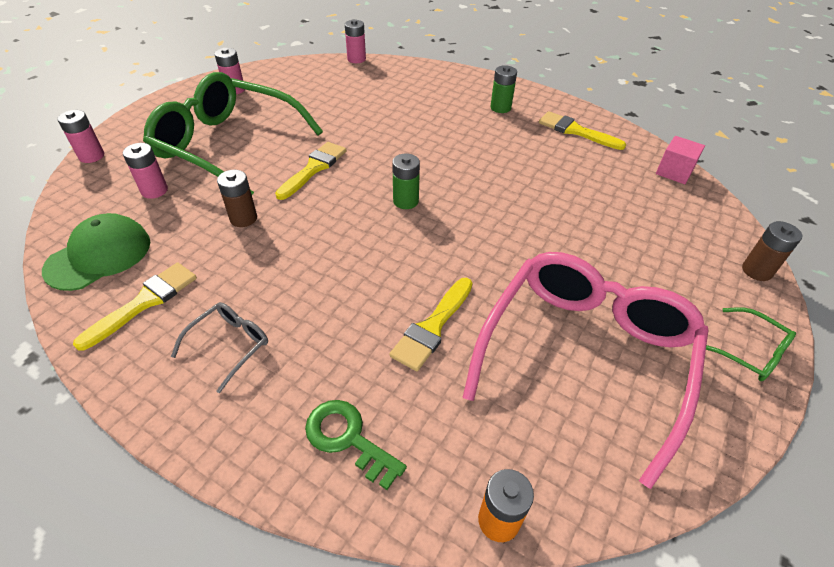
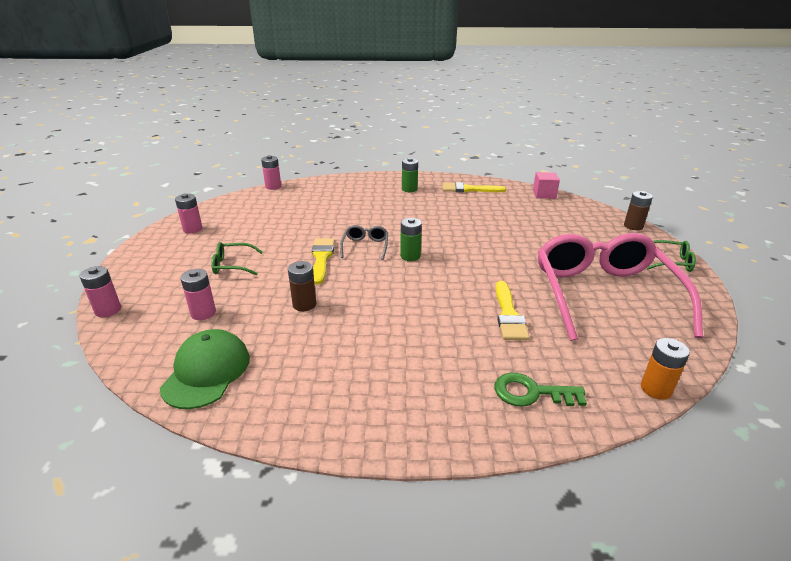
camera: 30 degrees left, 15 degrees down
yellow brush [73,262,197,351] -> none
green glasses [143,72,323,195] -> green glasses [211,242,263,275], size x0.40
grey glasses [171,302,268,393] -> grey glasses moved to [340,225,388,260]

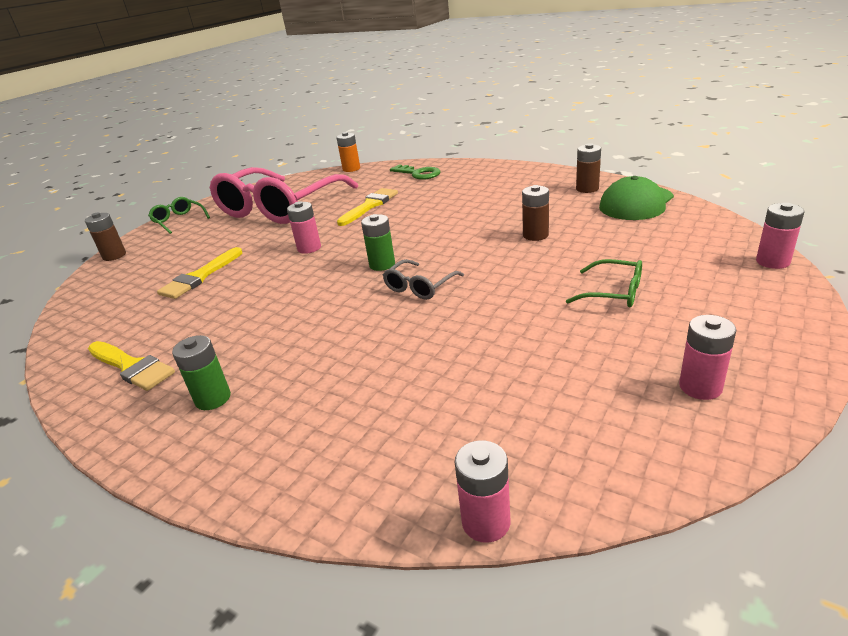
camera: 145 degrees left, 0 degrees up
pink battery [180,269,216,320] -> pink battery moved to [287,201,321,254]
yellow brush [312,238,335,285] -> yellow brush moved to [157,247,242,299]
pink cube [533,172,560,199] -> none
none -> brown battery [576,143,601,193]

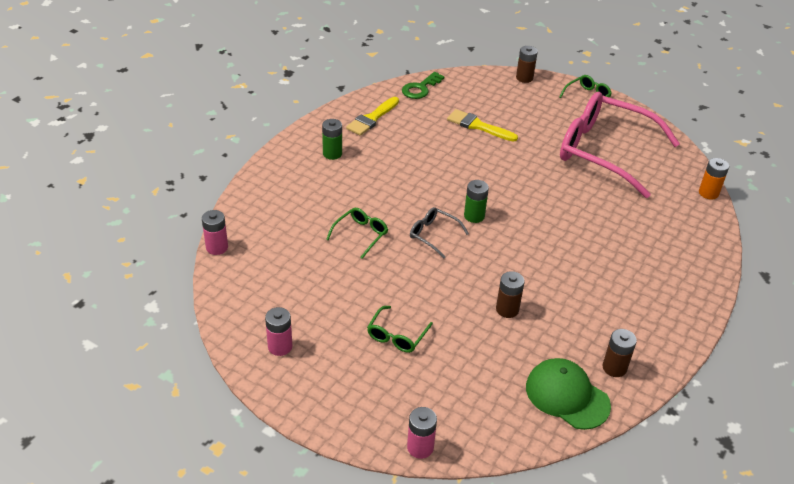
camera: 85 degrees right, 10 degrees up
pink battery [287,201,321,254] -> none
yellow brush [337,188,398,226] -> none
green key [390,165,440,180] -> green key moved to [402,72,445,99]
none -> green glasses [326,208,388,259]

